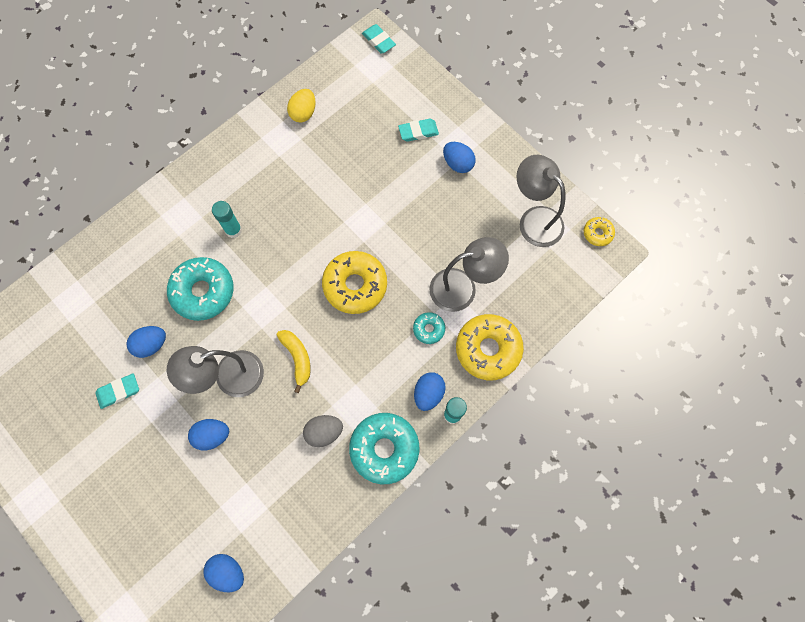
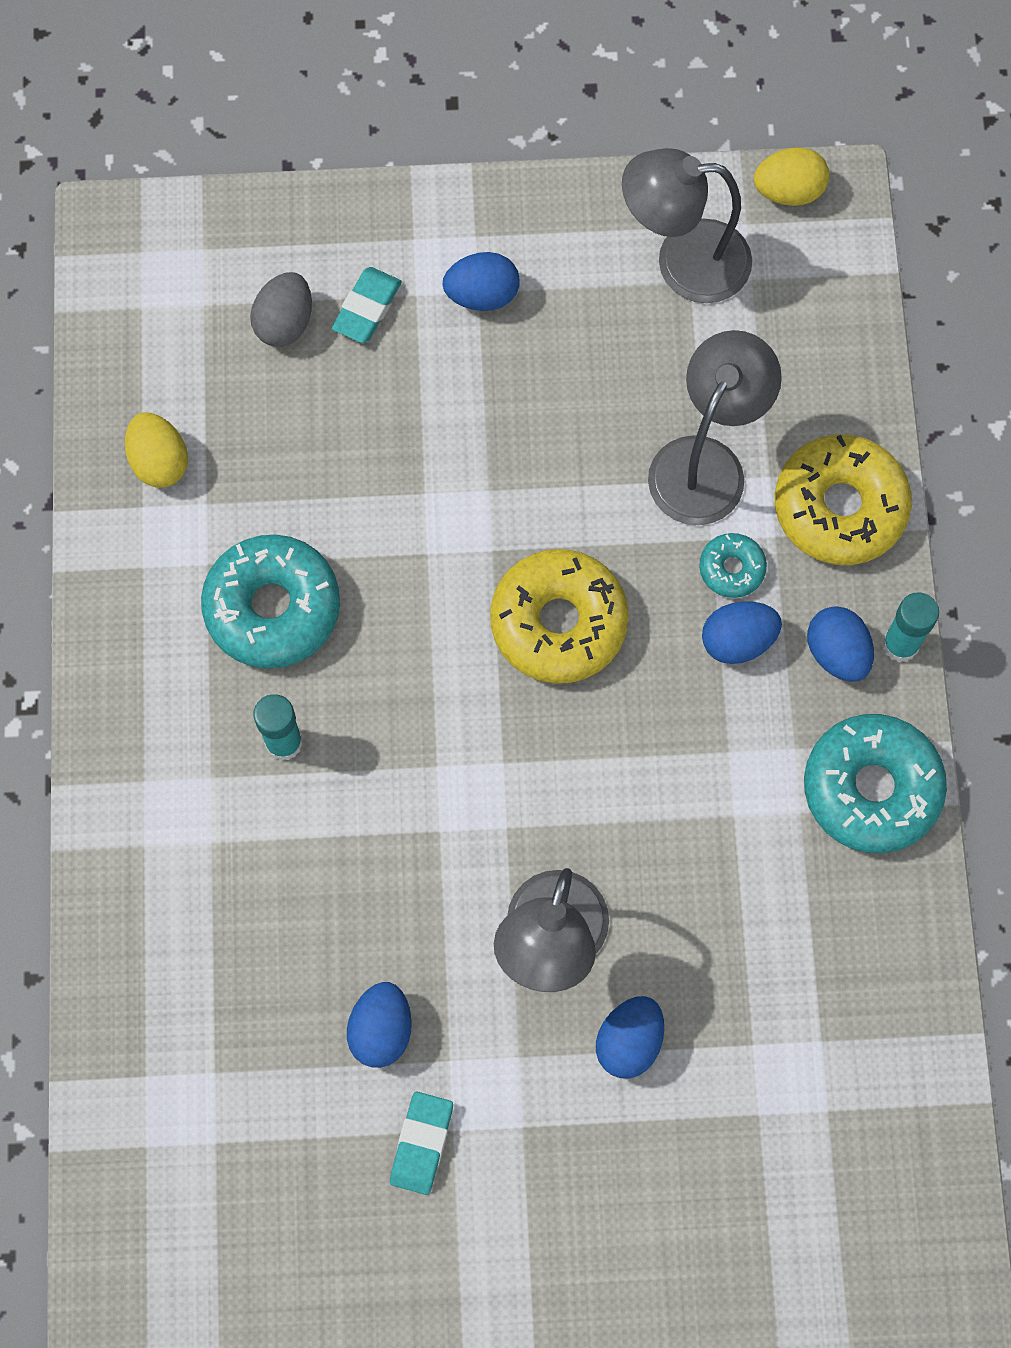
camera: 50 degrees left, 0 degrees up
turquoise donut [167,257,234,321] -> turquoise donut moved to [201,535,340,669]
blue egg [203,554,244,592] -> blue egg moved to [702,601,782,664]
yellow banana [277,330,311,393] -> none
grey egg [303,415,343,447] -> grey egg moved to [250,272,312,347]
turquoise eraser [362,24,396,54] -> none
yellow donut [584,217,615,246] -> yellow egg [754,147,830,206]

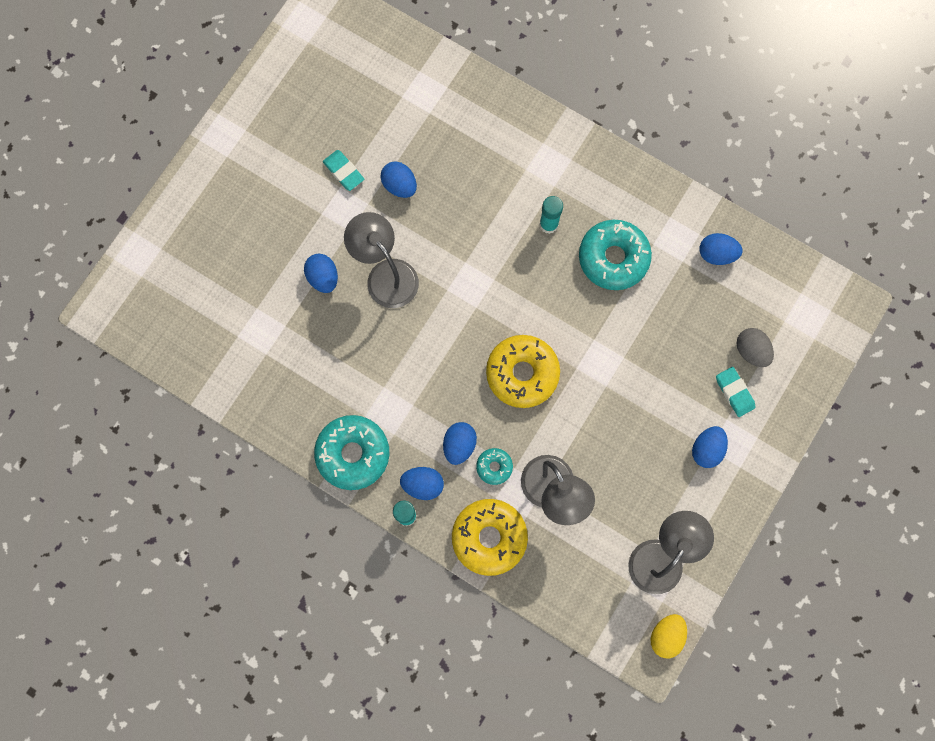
camera: 125 degrees right, 5 degrees up
yellow egg [125,412,188,488] -> blue egg [700,233,743,265]

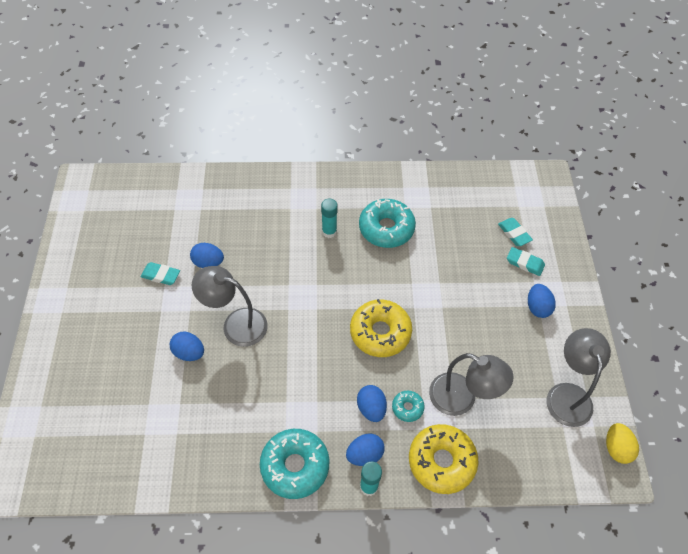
camera: 35 degrees left, 20 degrees down
blue egg [700,233,743,265] -> none
grey egg [737,328,774,367] -> turquoise eraser [498,218,533,246]

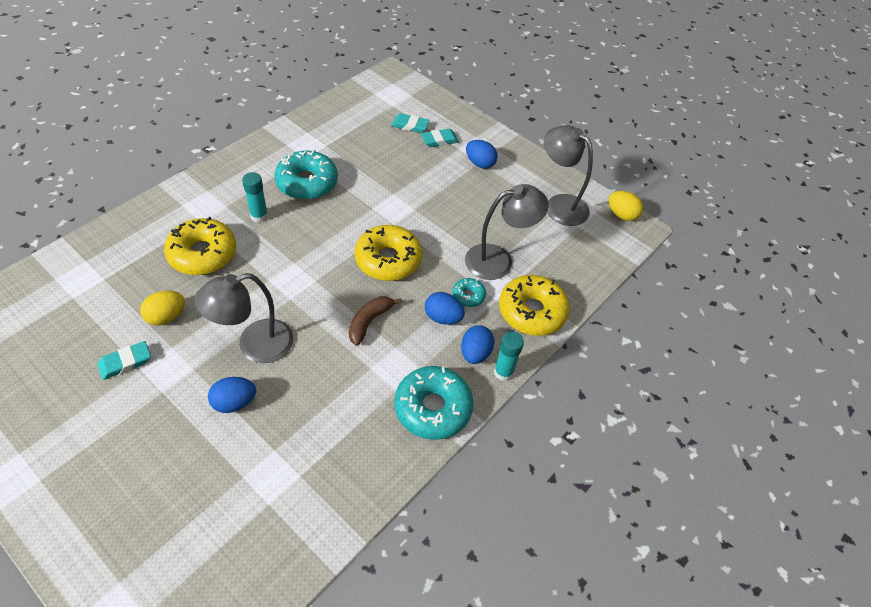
camera: 50 degrees left, 5 degrees down
blue egg [190,243,224,268] -> yellow egg [140,291,185,325]
none -> yellow donut [164,217,236,275]
none -> brown banana [349,297,402,346]

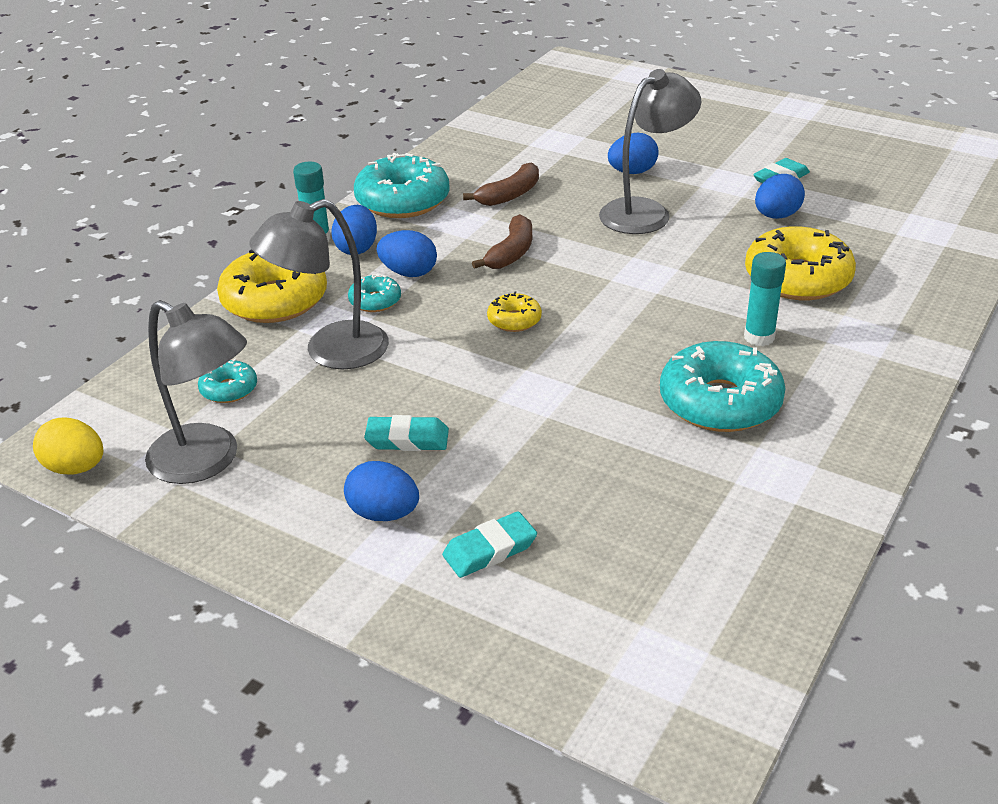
camera: 175 degrees right, 15 degrees down
yellow egg [140,291,185,325] -> blue egg [755,174,805,219]
yellow donut [355,225,422,281] -> yellow donut [487,292,542,332], size x0.49
turquoise eraser [391,113,430,133] -> turquoise eraser moved to [364,415,449,451]
none -> turquoise donut [198,358,257,403]
none -> brown banana [463,162,539,206]

